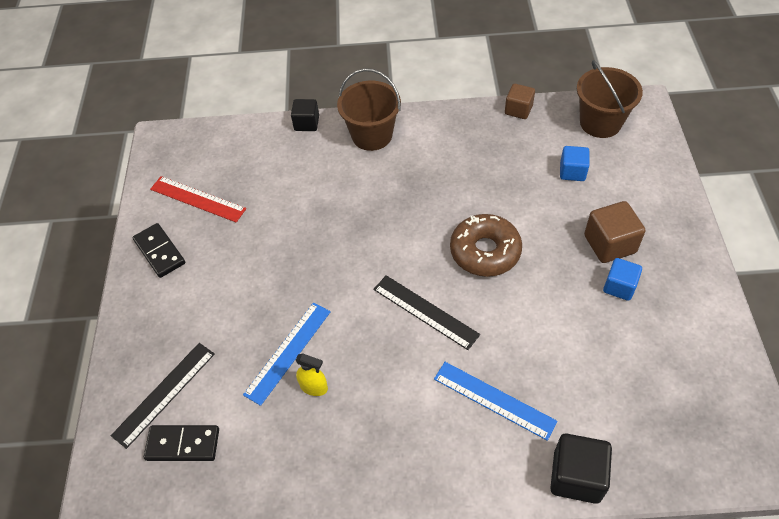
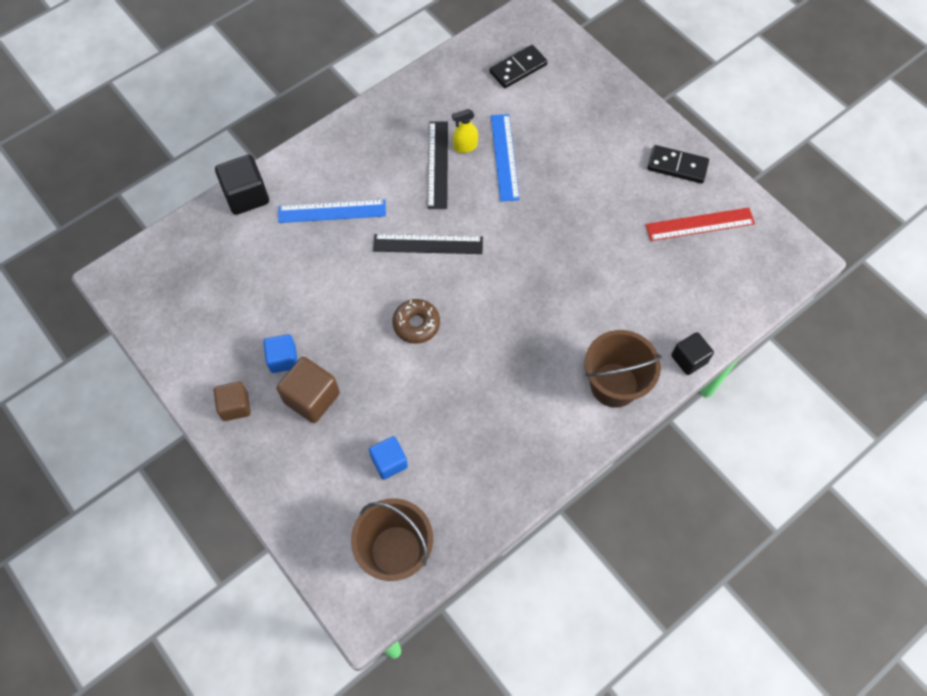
camera: 140 degrees right, 10 degrees up
black ruler [111,343,215,449] -> black ruler moved to [428,122,448,209]
brown donut [450,214,522,277] -> brown donut [392,299,440,344], size x0.66
brown cube [505,84,535,119] -> brown cube moved to [214,381,251,421]

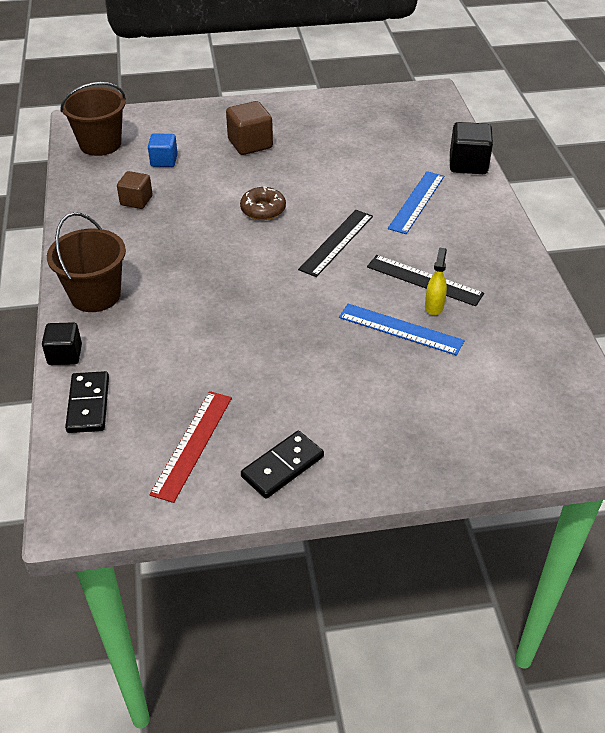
camera: 120 degrees right, 20 degrees down
brown cube [214,381,251,421] -> brown cube moved to [117,171,153,209]
blue cube [263,334,298,373] -> none
black domino [489,45,548,88] -> black domino moved to [65,371,109,433]

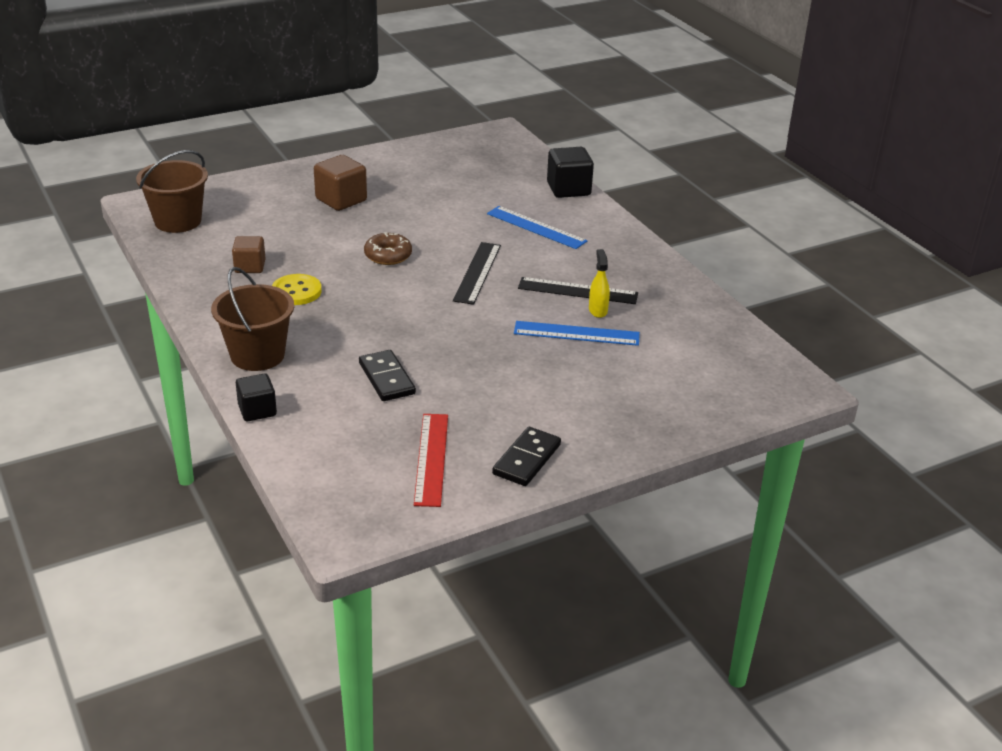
camera: 20 degrees left, 10 degrees down
black domino [65,371,109,433] -> black domino moved to [359,350,416,401]
blue cube [148,133,178,167] -> none
blue ruler [388,171,444,234] -> blue ruler turned 60 degrees counterclockwise [487,206,587,249]
none -> yellow button [272,274,322,305]

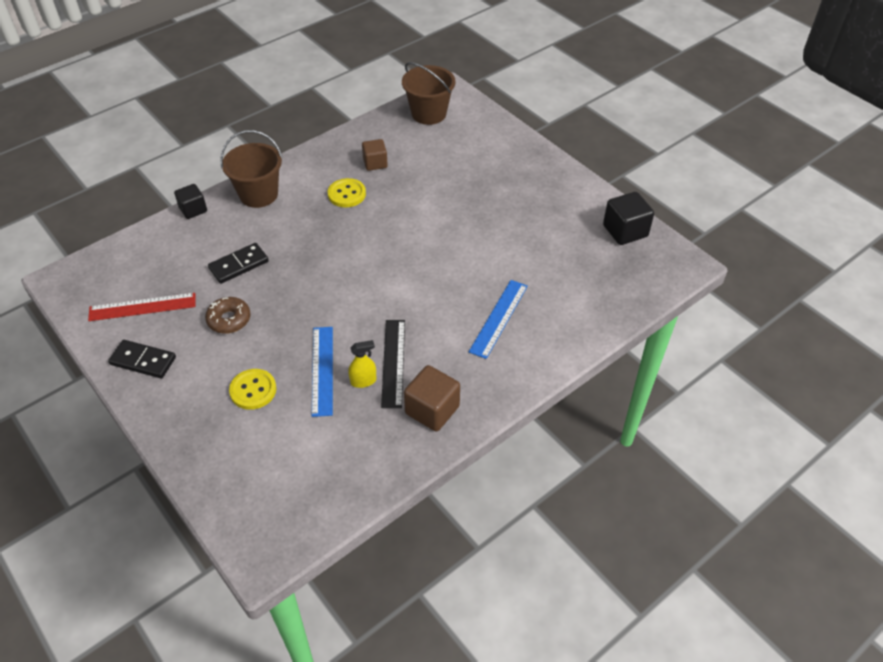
camera: 80 degrees right, 15 degrees up
brown cube [314,155,367,211] -> brown cube moved to [404,365,460,431]
brown donut [364,232,412,265] -> brown donut moved to [205,297,250,334]
black ruler [453,242,501,305] -> none
black cube [547,147,594,198] -> black cube moved to [603,192,654,245]
none -> yellow button [229,369,276,410]

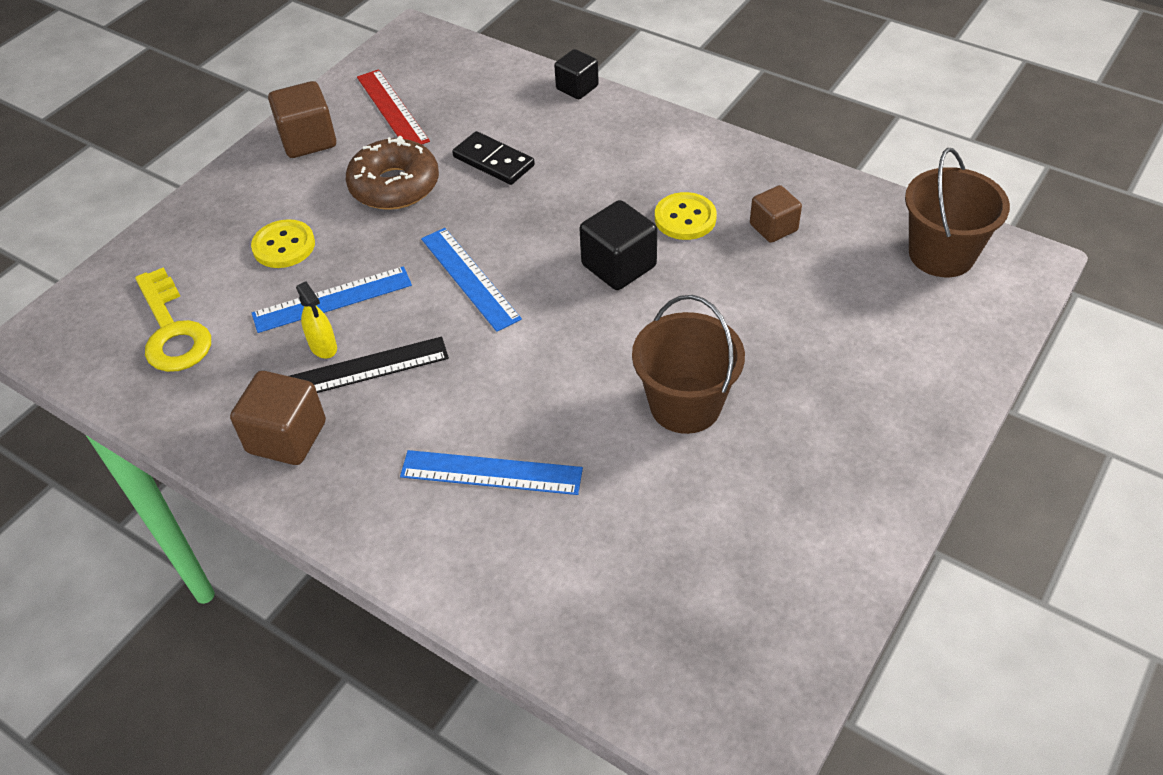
camera: 75 degrees right, 0 degrees up
black domino [108,340,176,378] -> brown cube [268,81,336,158]
brown donut [205,297,250,334] -> brown donut [346,136,439,210], size x1.52
brown bucket [220,130,282,208] -> brown bucket moved to [632,295,745,434]
black cube [603,192,654,245] -> black cube moved to [579,200,657,290]
none -> yellow key [135,267,211,372]
none -> blue ruler [421,228,522,332]

